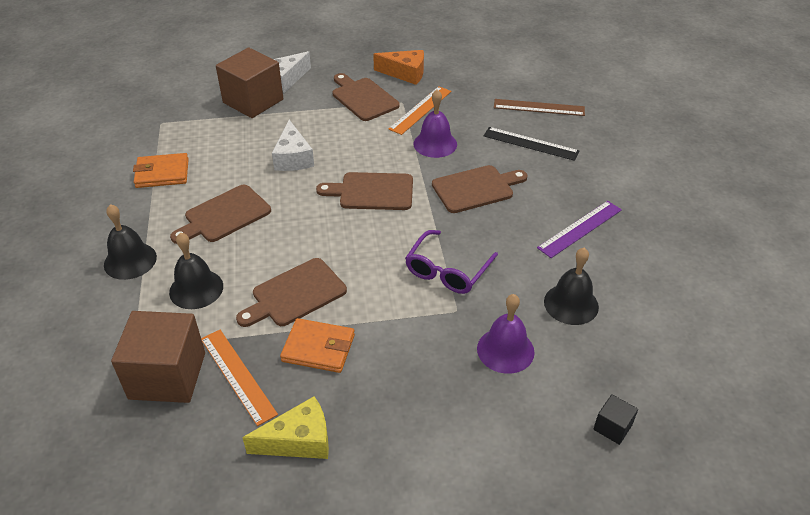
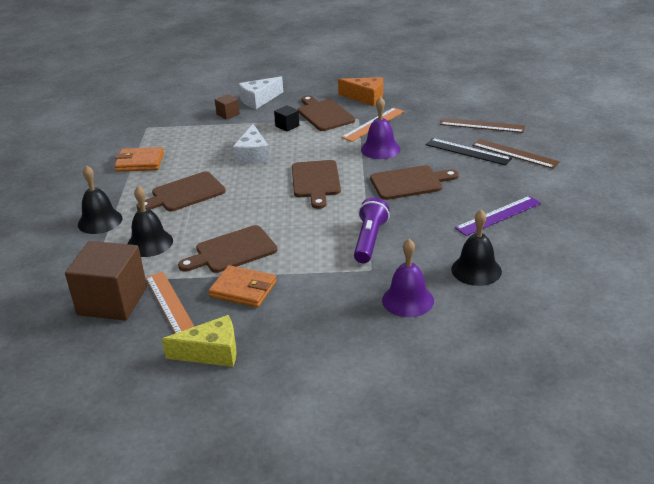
camera: 10 degrees right, 10 degrees down
brown cube [216,47,284,118] -> brown cube [215,94,240,120], size x0.44
brown cutting board [316,172,413,210] -> brown cutting board turned 105 degrees counterclockwise [292,160,341,209]
purple glasses [405,230,498,294] -> purple flashlight [354,197,390,263]
black cube [593,394,638,445] -> black cube moved to [274,105,299,132]
none -> brown ruler [472,139,560,169]

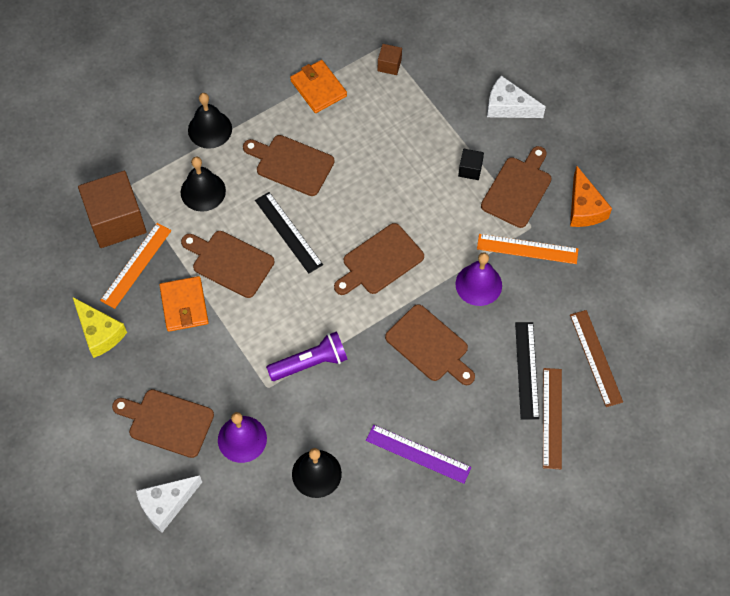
camera: 55 degrees right, 30 degrees up
brown cube [215,94,240,120] -> brown cube moved to [378,44,402,75]
white cheese [233,124,270,164] -> white cheese moved to [136,475,202,533]
none -> brown cutting board [112,389,214,458]
none -> black ruler [255,192,323,274]

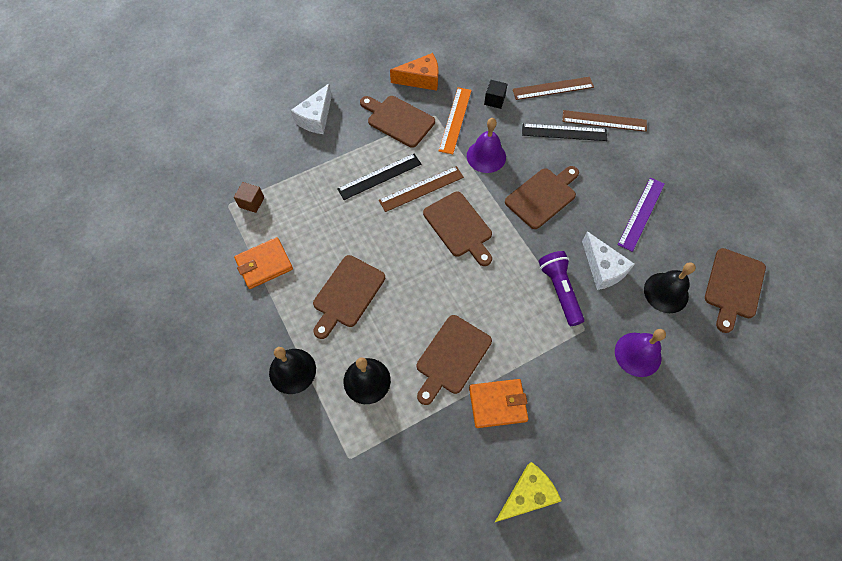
camera: 85 degrees left, 0 degrees up
brown cube [78,171,147,248] -> none
orange ruler [100,223,171,309] -> none
brown cutting board [112,389,214,458] -> brown cutting board moved to [705,248,766,333]
white cheese [136,475,202,533] -> white cheese moved to [582,232,635,290]
black ruler [255,192,323,274] -> black ruler moved to [337,153,421,200]
black cube [458,149,484,180] -> black cube moved to [484,80,507,109]
none -> brown ruler [379,166,464,212]

